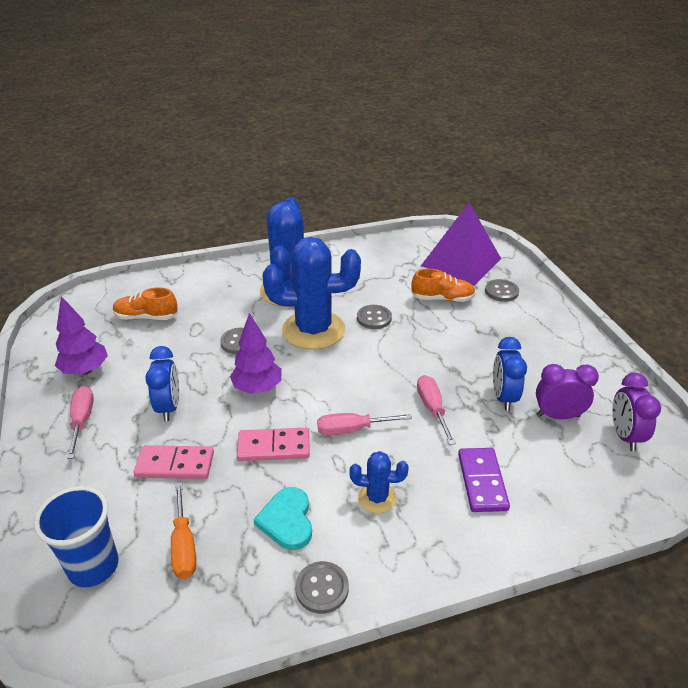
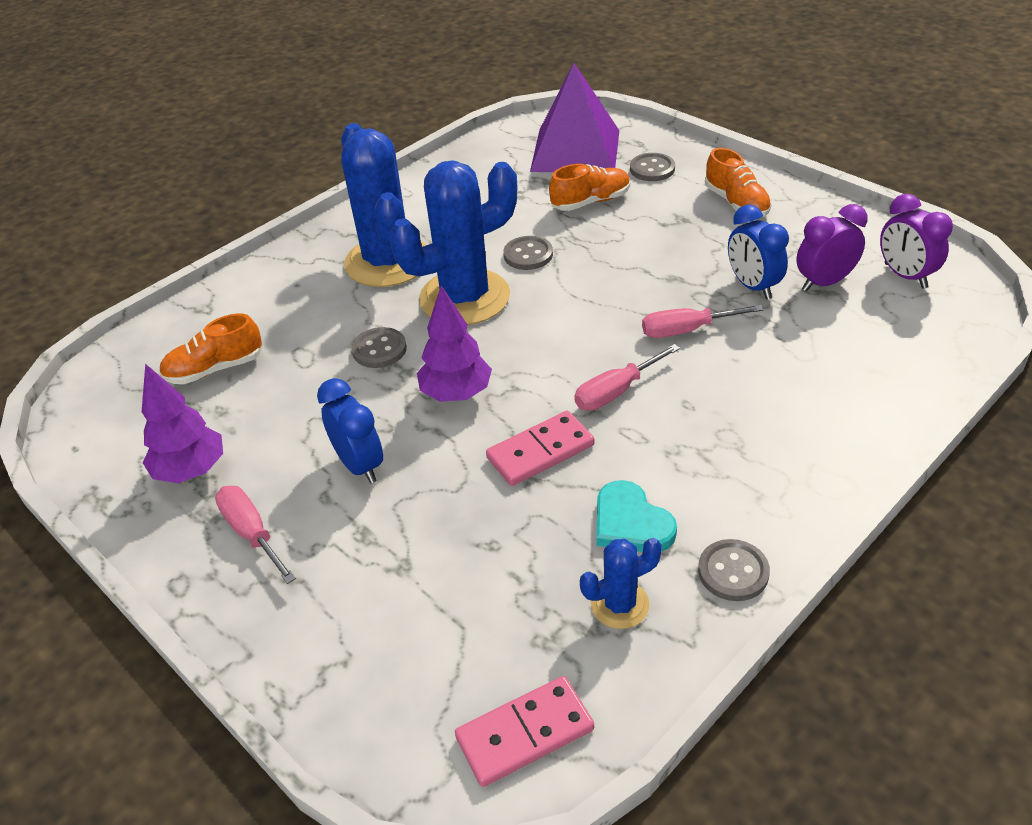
camera: 25 degrees left, 5 degrees up
blue cup [34,486,119,587] -> none
pink domino [134,445,214,479] -> pink domino moved to [455,676,594,787]
orange screwdriver [171,482,196,579] -> none
blue cactus [349,451,409,513] -> blue cactus moved to [580,538,662,629]
pink screwdriver [417,375,456,445] -> pink screwdriver turned 60 degrees counterclockwise [642,305,763,338]
purple domino [458,448,510,512] -> none
none -> orange shoe [705,148,772,217]

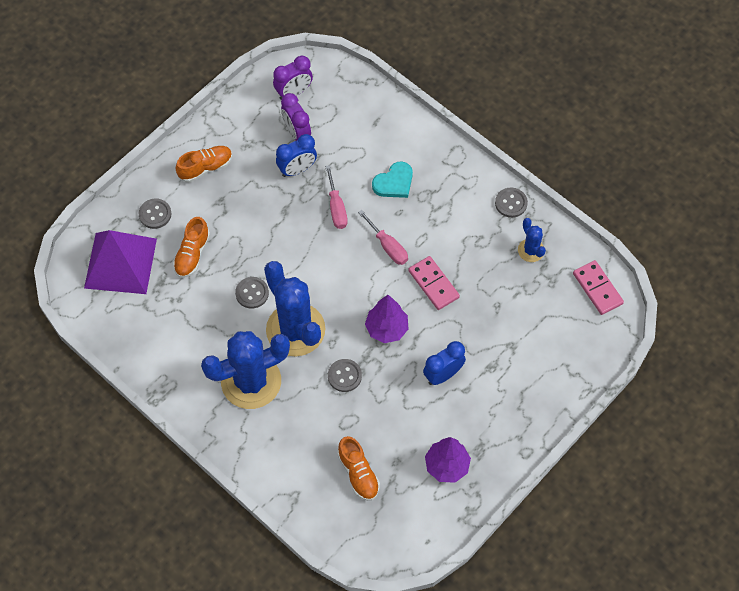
camera: 95 degrees left, 20 degrees up
pink screwdriver [215,486,296,584] -> none
orange shoe [549,164,630,211] -> orange shoe turned 135 degrees counterclockwise [173,217,210,278]
turquoise heart [596,480,677,552] -> turquoise heart moved to [372,162,413,198]

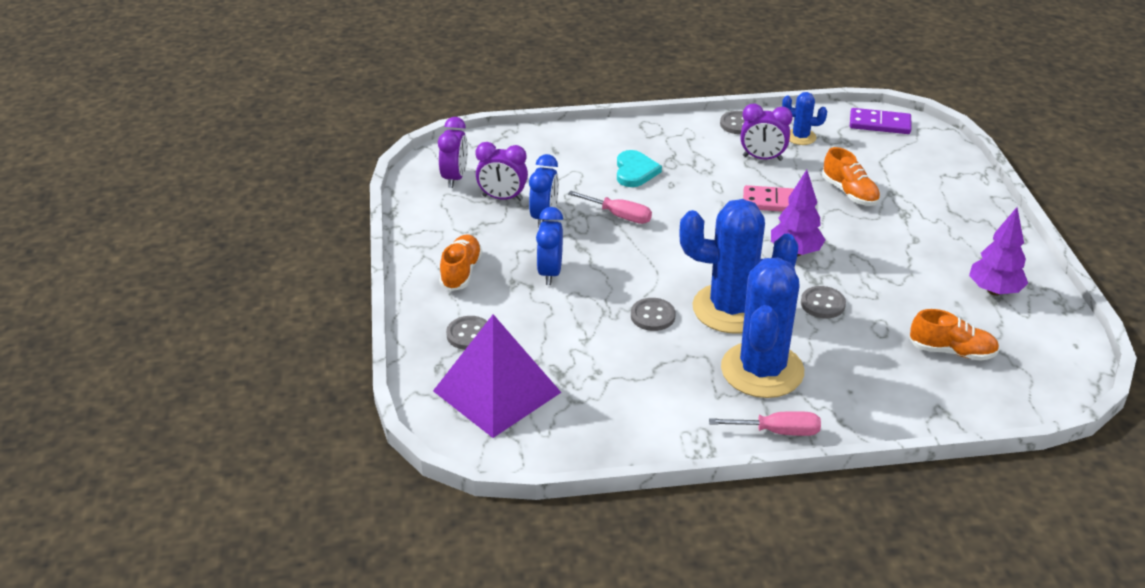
camera: 50 degrees left, 25 degrees down
orange shoe [173,217,210,278] -> orange shoe moved to [822,147,880,206]
pink screwdriver [358,210,408,265] -> pink screwdriver moved to [709,411,821,436]
blue clock [423,341,466,385] -> blue clock moved to [536,207,563,285]
pink domino [573,260,624,315] -> purple domino [850,108,911,134]
none -> purple clock [740,104,793,161]

